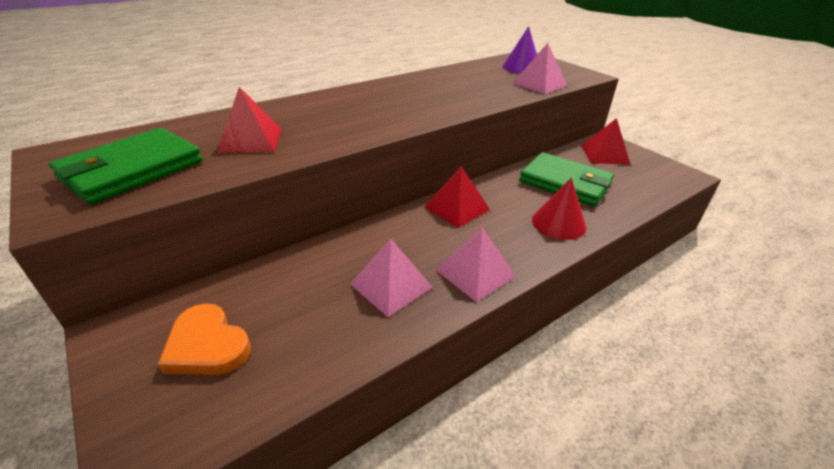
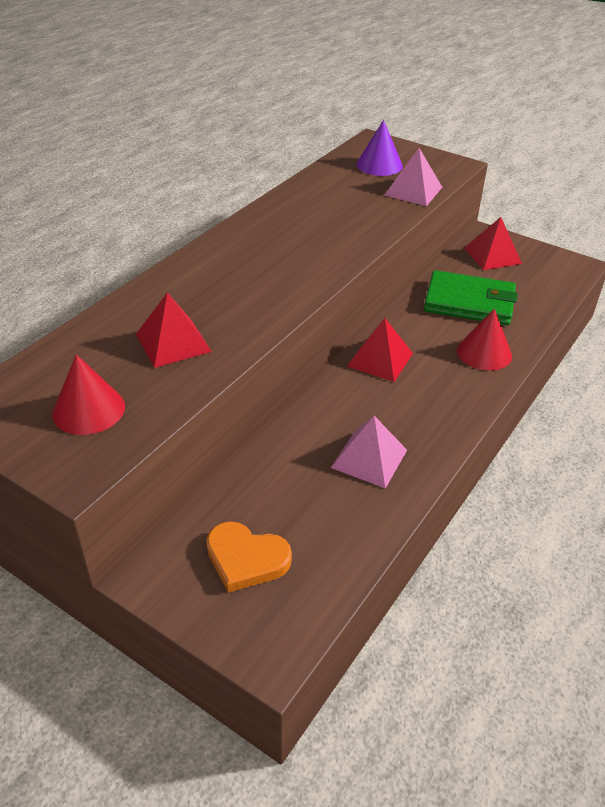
camera: 20 degrees left, 5 degrees up
green wallet [49,128,202,204] -> red cone [52,354,125,435]
pink pyramid [436,227,516,302] -> none

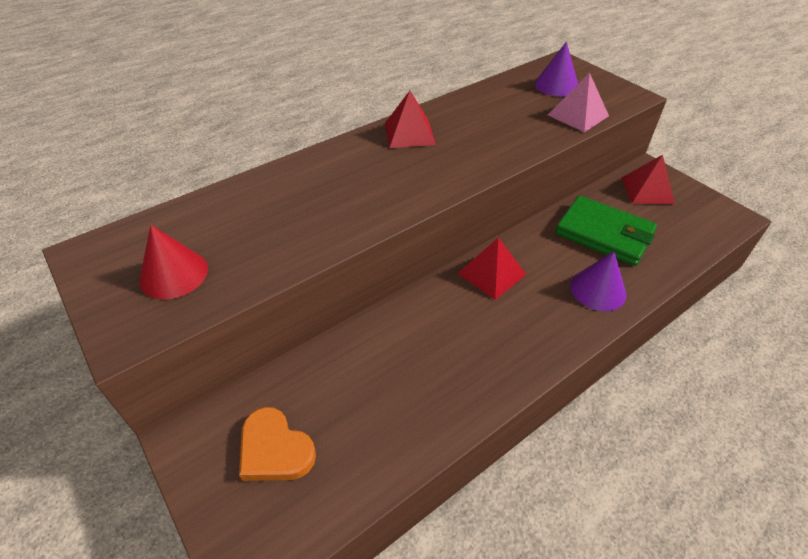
camera: 20 degrees right, 5 degrees up
red pyramid [136,292,212,368] -> red pyramid moved to [385,91,436,148]
pink pyramid [331,416,407,489] -> none
red cone [457,309,512,371] -> purple cone [570,251,627,311]

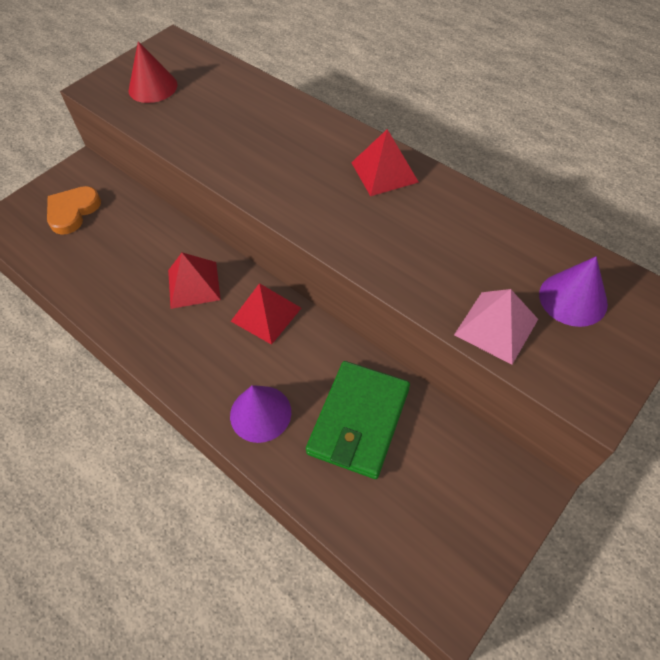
camera: 80 degrees right, 10 degrees up
red pyramid [621,155,675,204] -> red pyramid moved to [168,253,221,309]

